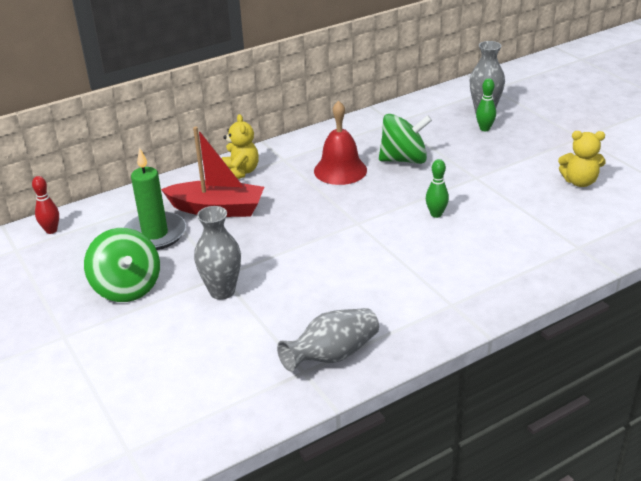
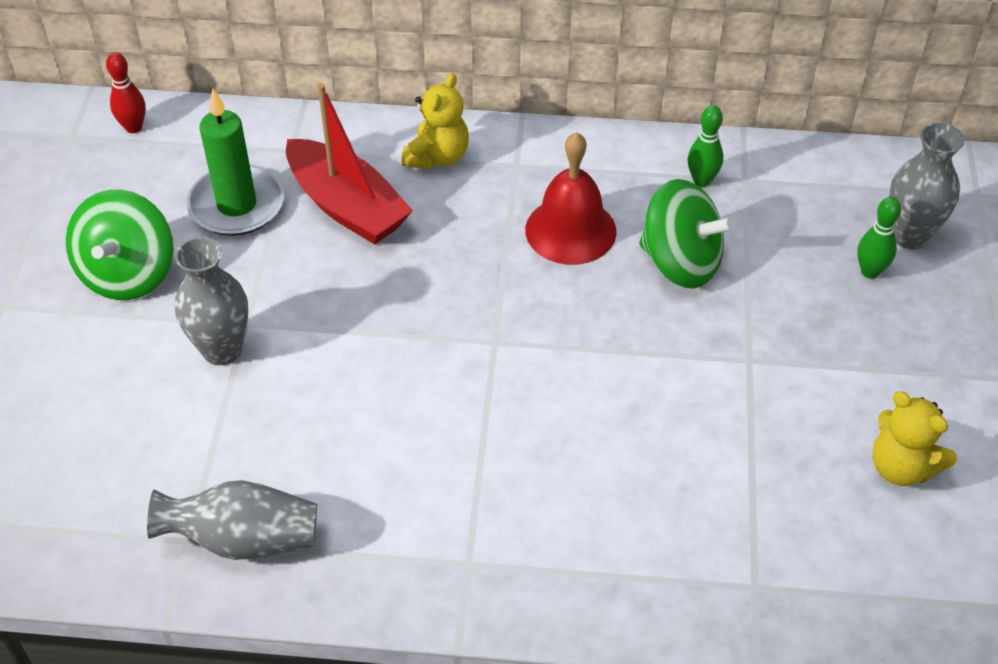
camera: 35 degrees right, 15 degrees up
green bowling pin [426,159,449,218] -> green bowling pin moved to [688,106,723,187]

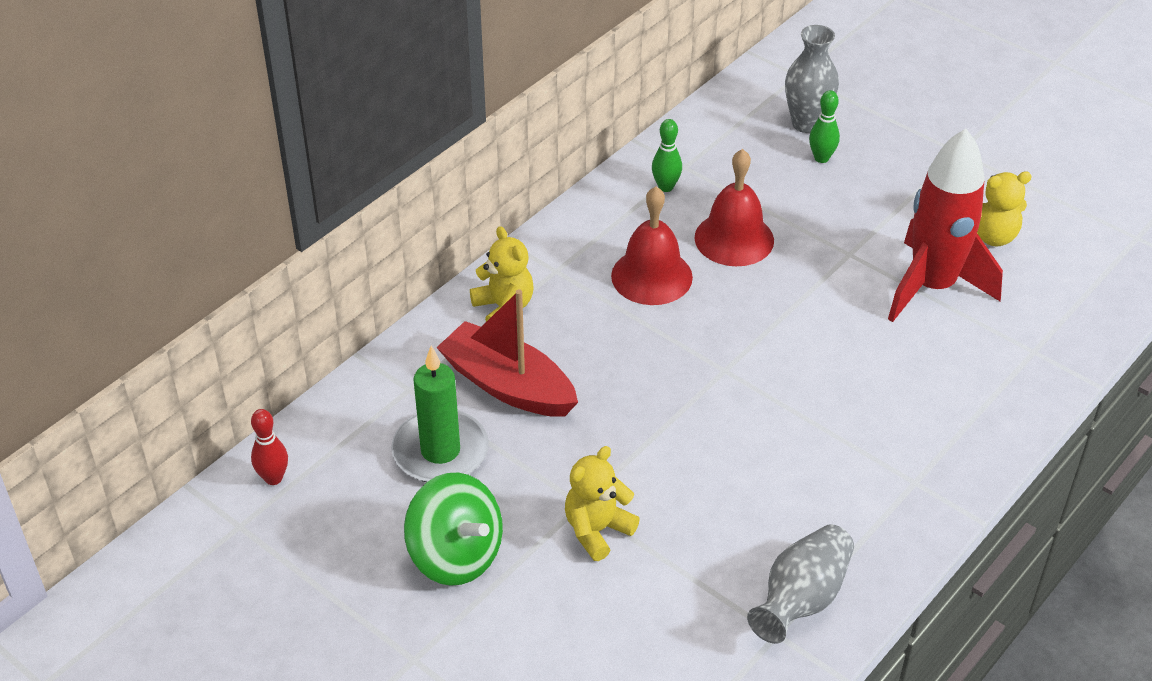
camera: 55 degrees left, 5 degrees down
grey vase [175,237,248,365] -> yellow teddy bear [565,446,640,561]
red boat [286,83,413,245] -> red boat turned 135 degrees counterclockwise [436,289,578,417]
green spinning top [639,179,735,289] -> red bell [694,149,774,266]
none -> red rocket [888,129,1003,322]

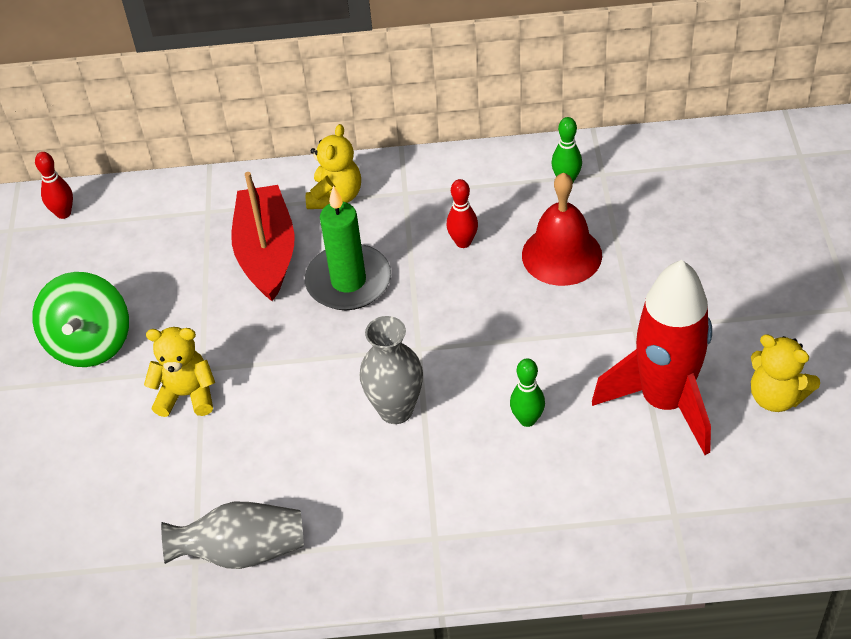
camera: 50 degrees right, 5 degrees up
green candle [391,345,489,482] -> green candle moved to [305,185,391,310]
red bell [611,186,693,305] -> red bowling pin [447,179,478,248]
grey vase [785,25,839,133] -> grey vase moved to [360,316,423,424]
green bowling pin [809,90,840,163] -> green bowling pin moved to [510,358,545,427]

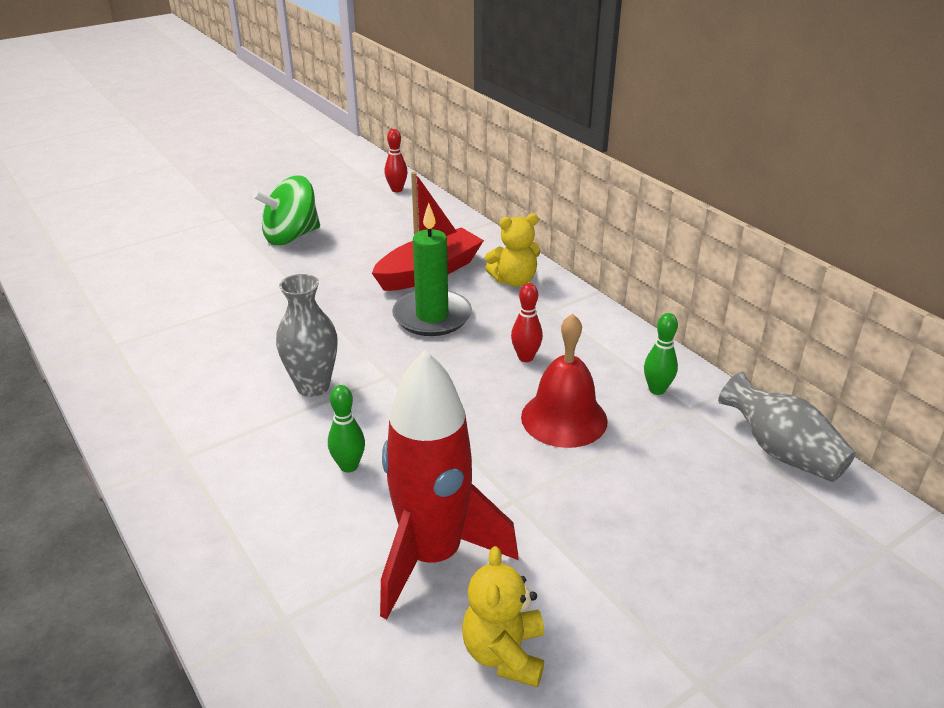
camera: 55 degrees right, 15 degrees down
yellow teddy bear [144,327,215,417] -> none
grey vase [161,502,304,569] -> grey vase moved to [718,372,856,482]

